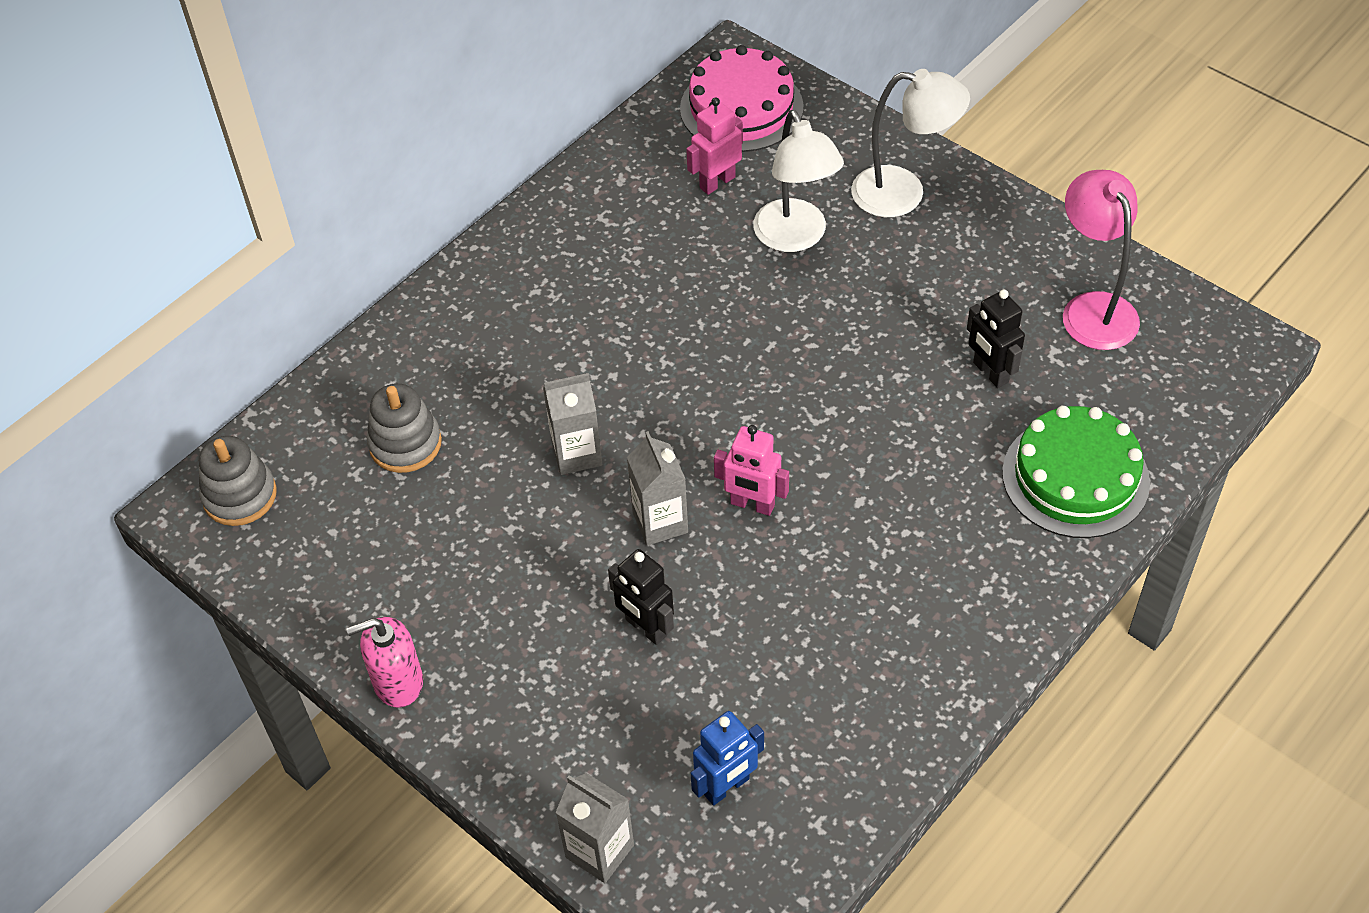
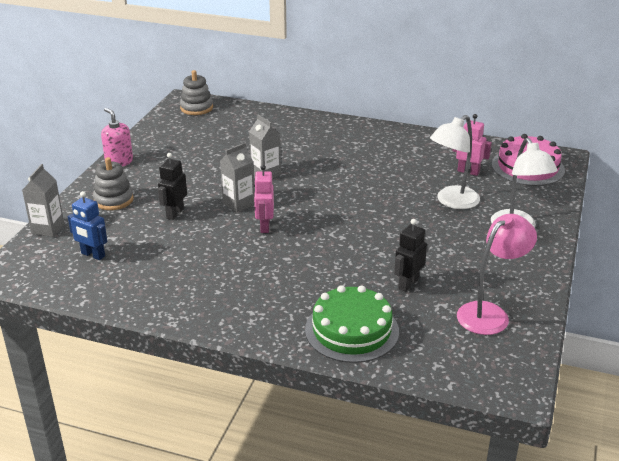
camera: 65 degrees right, 20 degrees down
grey stacking toy [367,384,442,473] -> grey stacking toy moved to [93,157,134,210]

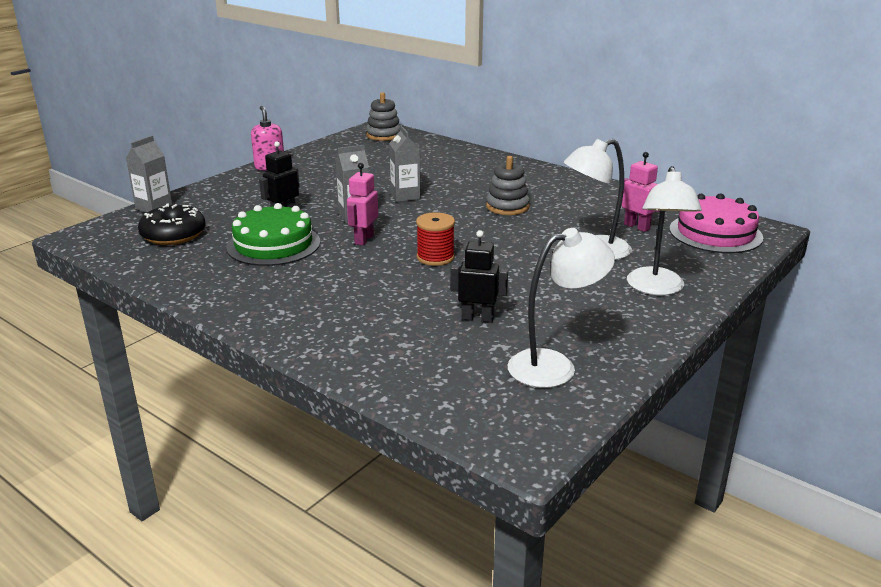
camera: 20 degrees right, 5 degrees down
blue robot [68,191,108,260] -> black donut [138,204,206,245]
grey stacking toy [93,157,134,210] -> grey stacking toy moved to [486,156,530,215]
green cake [305,285,399,363] -> green cake moved to [226,203,320,266]
black robot [394,219,427,292] -> black robot turned 45 degrees clockwise [450,230,508,323]
pink lamp [457,214,537,335] -> white lamp [508,228,615,388]
none -> red spool [416,212,455,266]

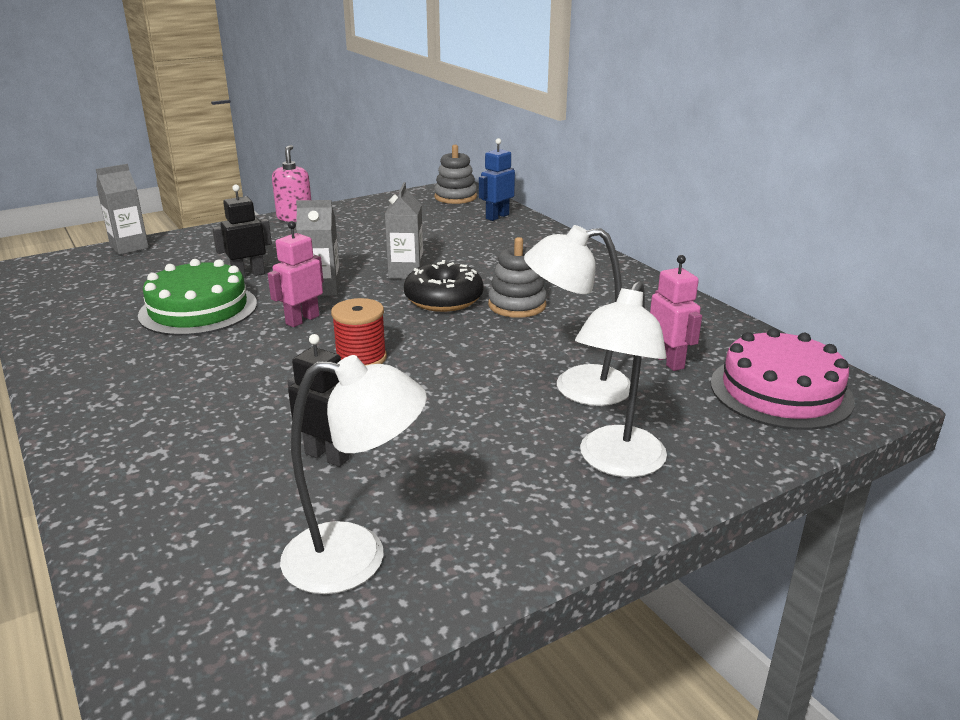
camera: 20 degrees right, 0 degrees up
black donut [138,204,206,245] -> black donut moved to [404,260,484,312]
none -> blue robot [479,138,515,221]

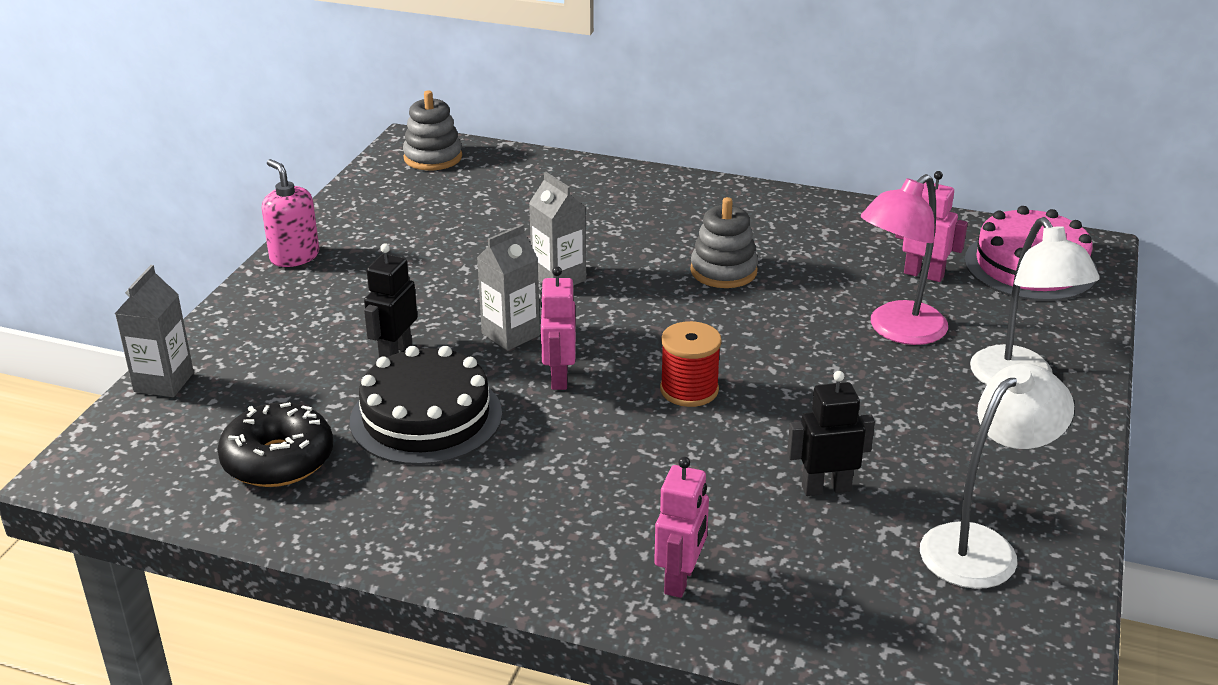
camera: 40 degrees left, 5 degrees up
green cake [138,259,257,336] -> black cake [350,346,502,465]
black donut [404,260,484,312] -> black donut moved to [217,402,333,487]
blue robot [479,138,515,221] -> none
white lamp [524,225,631,406] -> pink lamp [861,174,948,345]
none -> pink robot [654,457,709,598]

